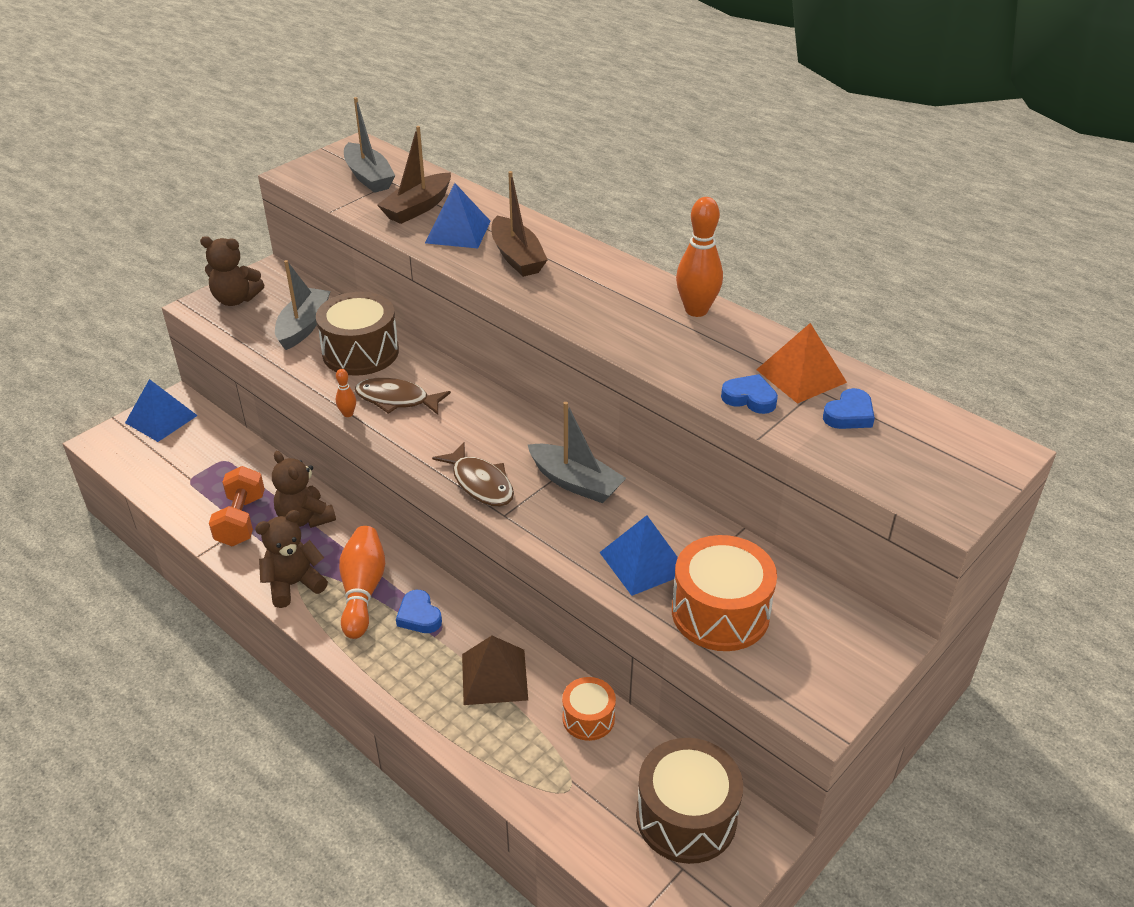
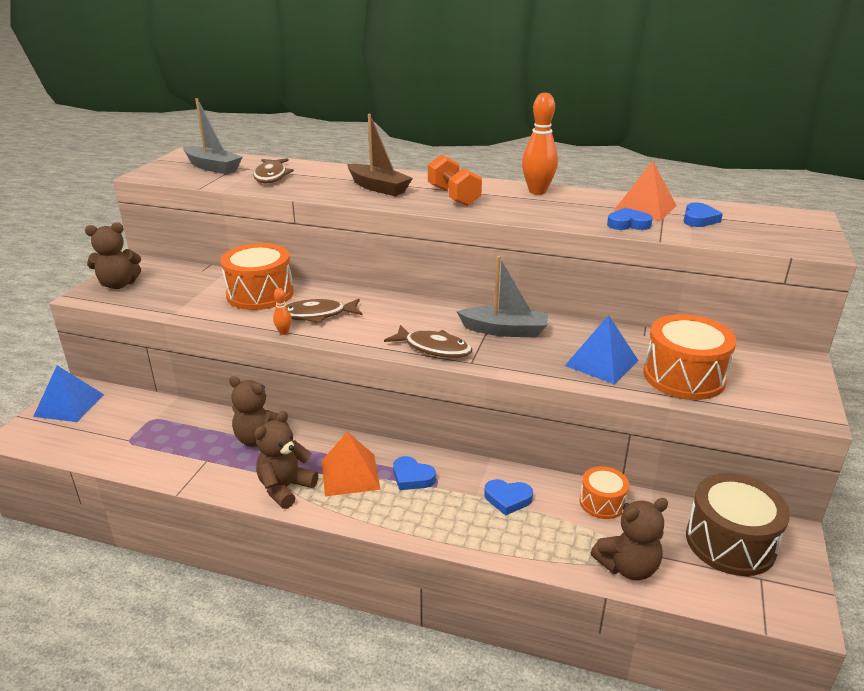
camera: 25 degrees left, 10 degrees down
orange dumbbell [209,466,265,546] -> orange dumbbell moved to [428,154,482,206]
grey boat [275,260,331,350] -> none
brown drum [316,292,399,376] -> orange drum [220,243,293,310]
orange bowling pin [339,526,385,639] -> orange pyramid [322,432,381,496]
brown boat [377,126,451,224] -> brown fish [253,158,294,183]
blue pyramid [425,183,491,249] -> none
brown pyramid [462,636,528,705] -> blue heart [484,479,533,516]
none -> brown teddy bear [591,498,668,580]

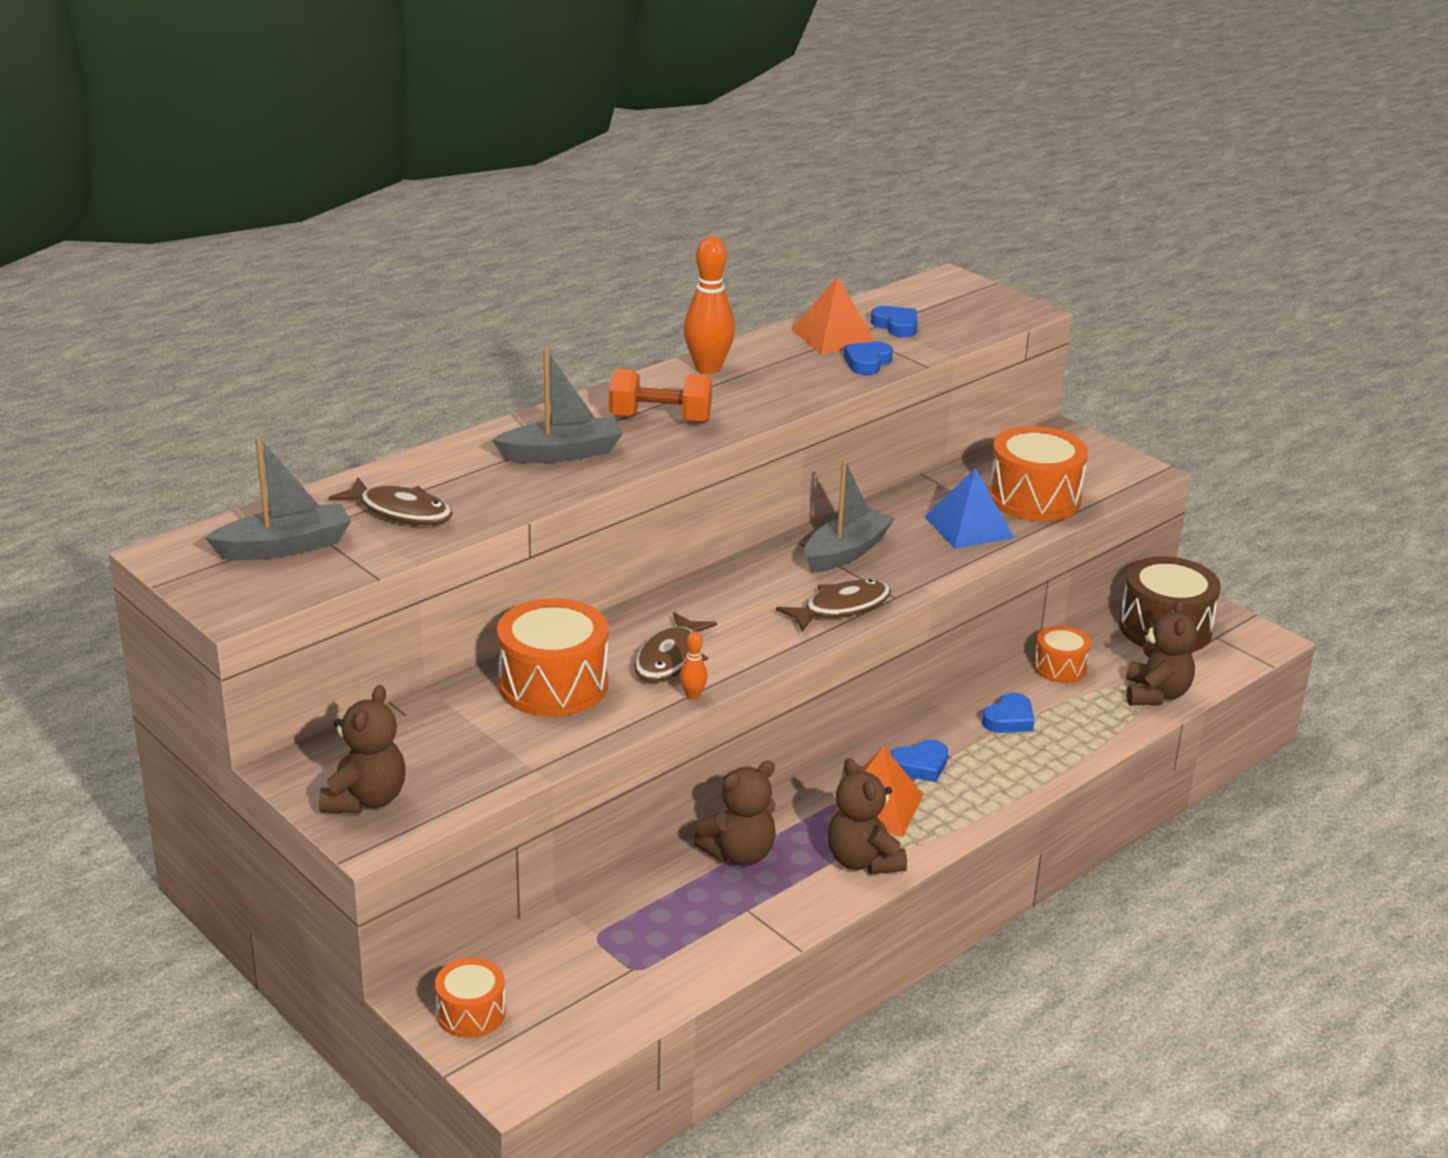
camera: 60 degrees left, 0 degrees up
blue pyramid [33,365,104,422] -> orange drum [435,958,506,1038]
brown boat [348,114,413,196] -> grey boat [492,350,623,463]

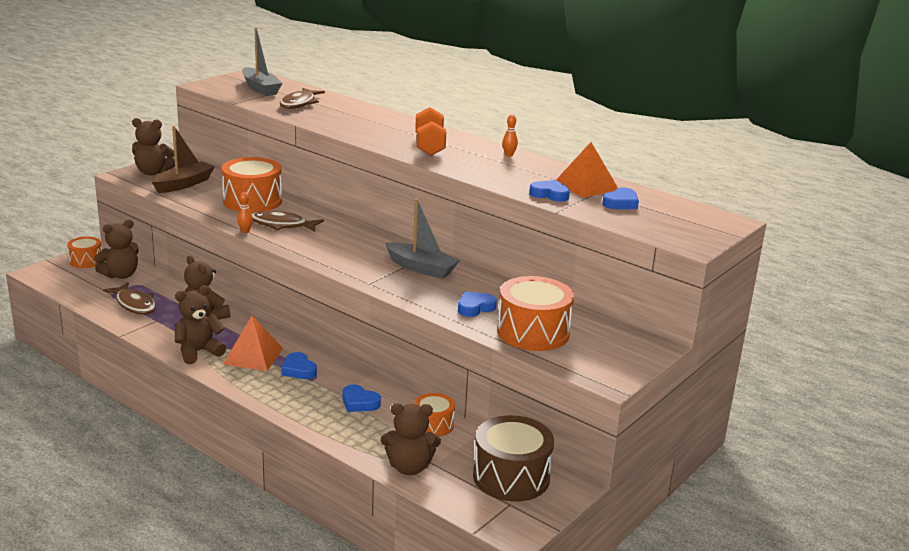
camera: 80 degrees right, 5 degrees down
grey boat [492,350,623,463] -> none
orange bowling pin [683,236,735,374] -> orange bowling pin [502,115,518,157], size x0.46
brown fish [776,579,891,632] -> brown fish moved to [103,282,156,314]
blue pyramid [925,468,1014,549] -> blue heart [458,292,497,317]
none -> brown teddy bear [94,219,139,279]
none -> brown boat [152,126,215,193]

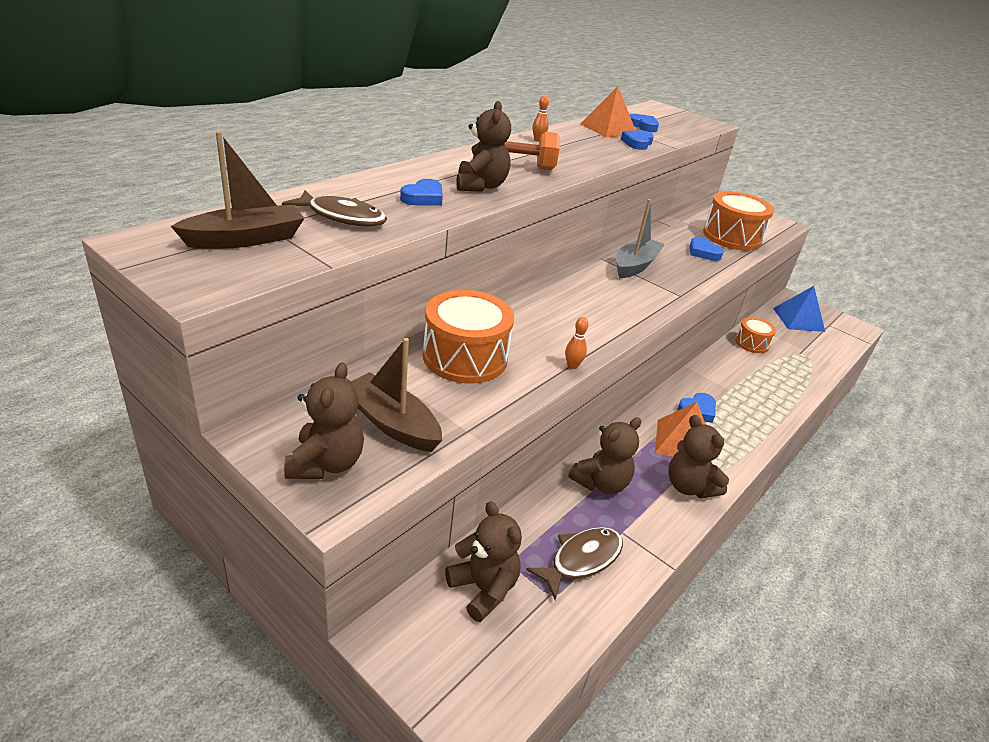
camera: 90 degrees left, 10 degrees up
orange drum [67,237,102,268] -> none
grey boat [242,28,282,96] -> brown boat [171,131,304,249]
brown fish [252,210,324,232] -> none
blue heart [342,384,381,412] -> blue heart moved to [400,179,443,206]
brown teddy bear [381,403,441,475] -> brown teddy bear moved to [456,101,511,192]
brown drum [473,415,554,502] -> blue pyramid [773,286,825,332]

